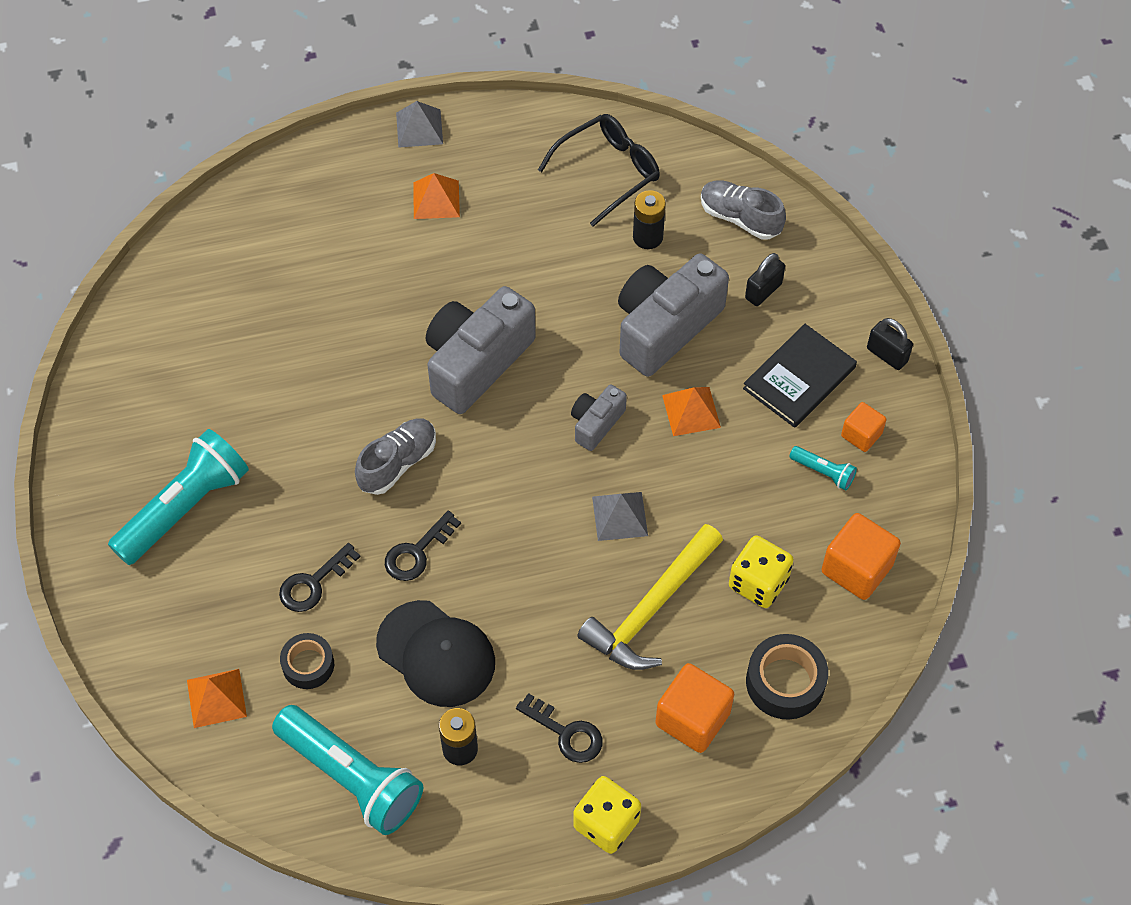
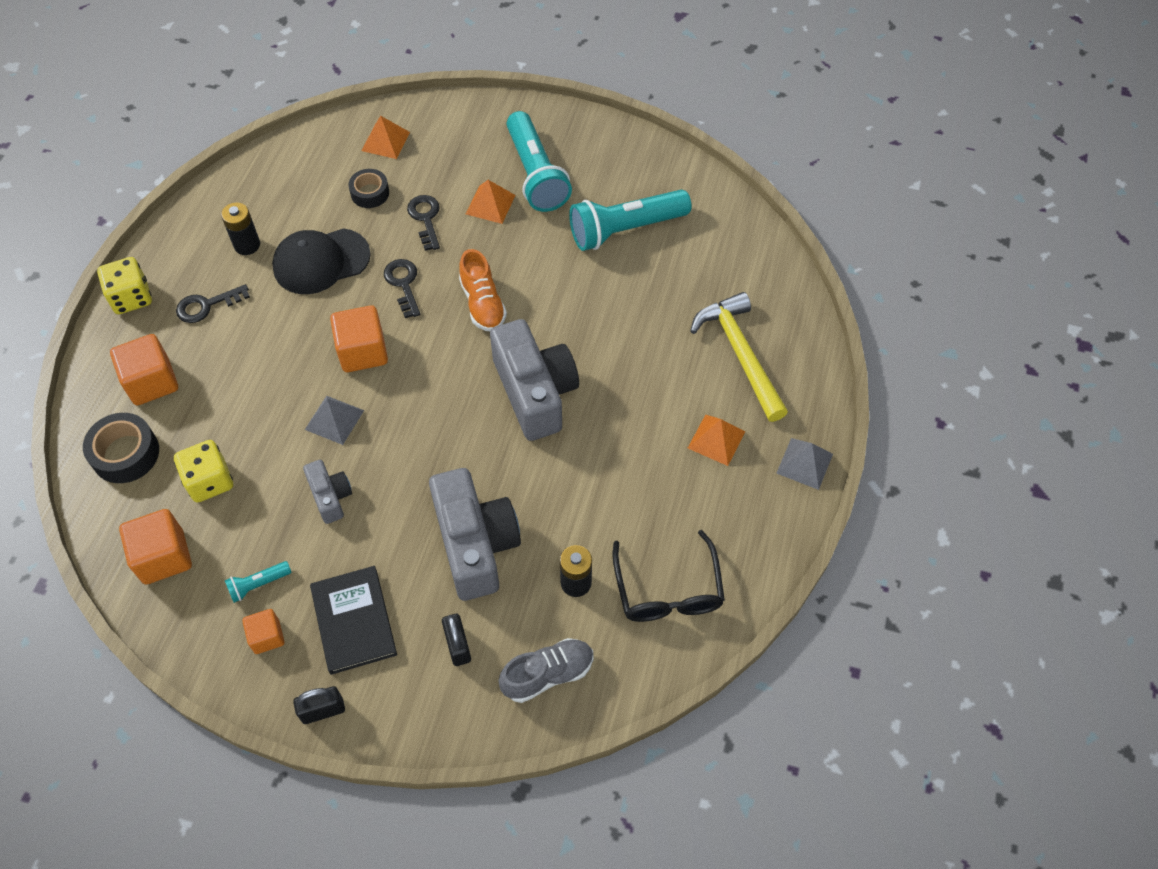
camera: 120 degrees right, 0 degrees up
turquoise flashlight [272,705,423,835] -> turquoise flashlight moved to [569,190,691,251]
grey shoe [355,418,436,495] -> orange shoe [459,249,507,331]
grey camera [571,384,627,451] -> grey camera moved to [303,460,352,524]
yellow hammer [577,524,723,670] -> yellow hammer moved to [690,292,788,422]
orange pyramid [662,387,721,436] -> orange pyramid moved to [466,180,516,224]
none -> orange cube [330,305,388,372]

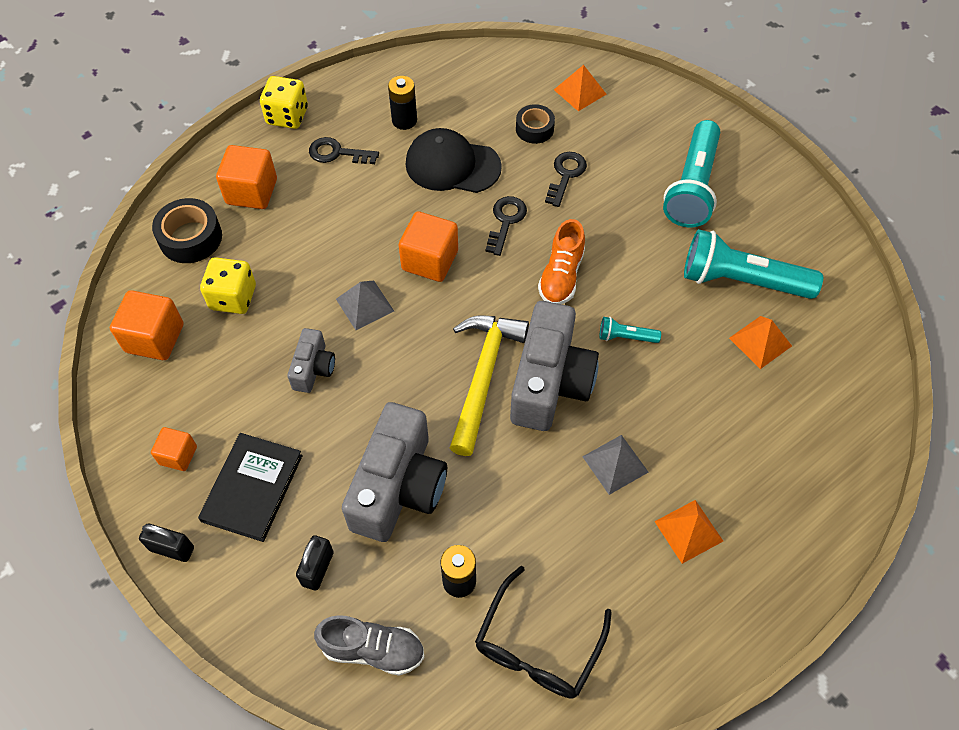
camera: 35 degrees right, 0 degrees up
turquoise flashlight [225,561,291,603] -> turquoise flashlight moved to [599,317,661,343]
orange pyramid [466,180,516,224] -> orange pyramid moved to [729,316,792,369]
yellow hammer [690,292,788,422] -> yellow hammer moved to [450,315,529,456]
grey pyramid [777,438,833,490] -> grey pyramid moved to [582,435,648,495]

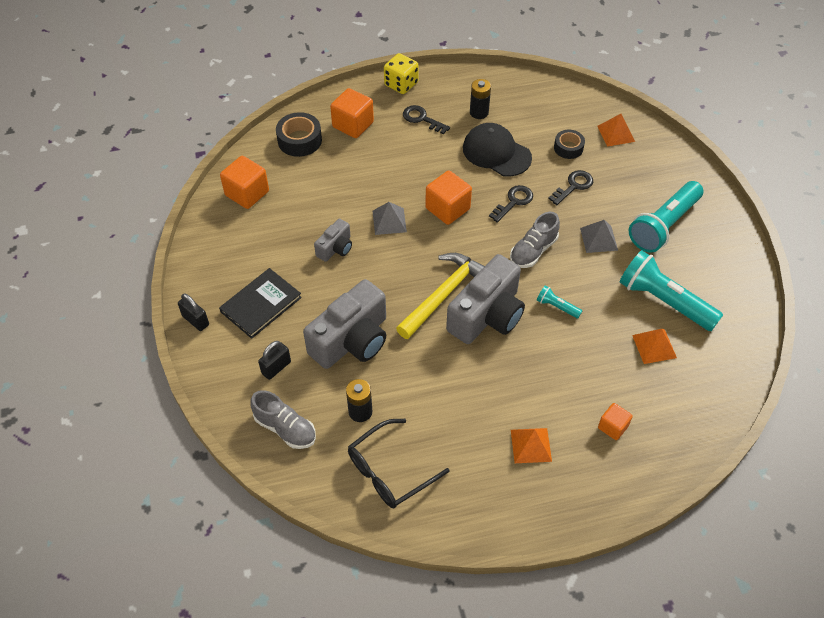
camera: 25 degrees right, 5 degrees down
orange cube [151,427,197,471] -> orange cube moved to [598,403,633,440]
yellow dice [200,257,256,314] -> none
orange shoe [538,219,585,304] -> grey shoe [510,212,560,268]
grey pyramid [582,435,648,495] -> grey pyramid moved to [580,220,618,253]

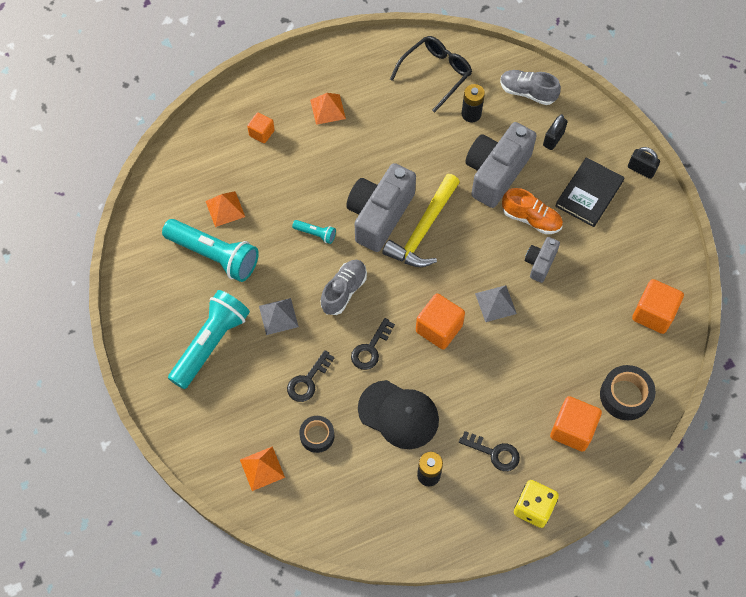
camera: 170 degrees right, 10 degrees up
none -> orange shoe [502,188,563,234]

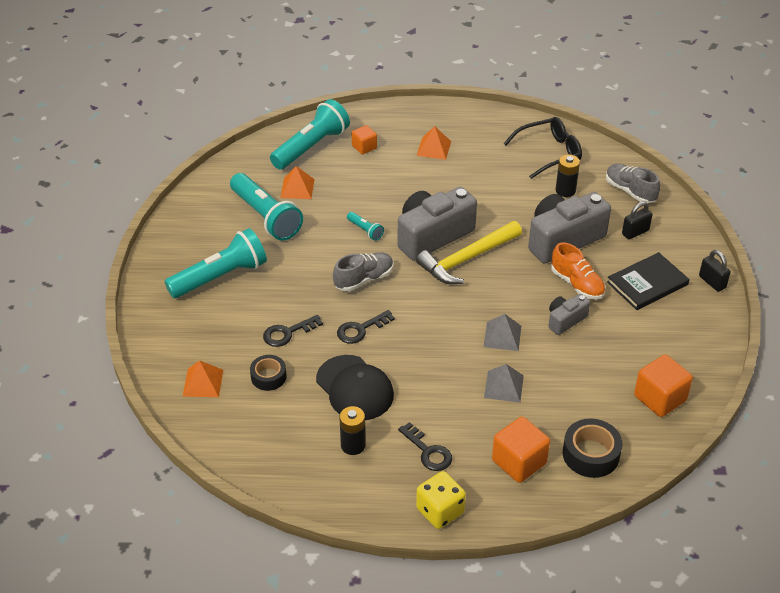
camera: 25 degrees right, 20 degrees down
grey pyramid [259,298,299,335] -> grey pyramid moved to [484,364,524,403]
orange cube [416,293,465,349] -> none
none -> turquoise flashlight [270,99,350,170]

